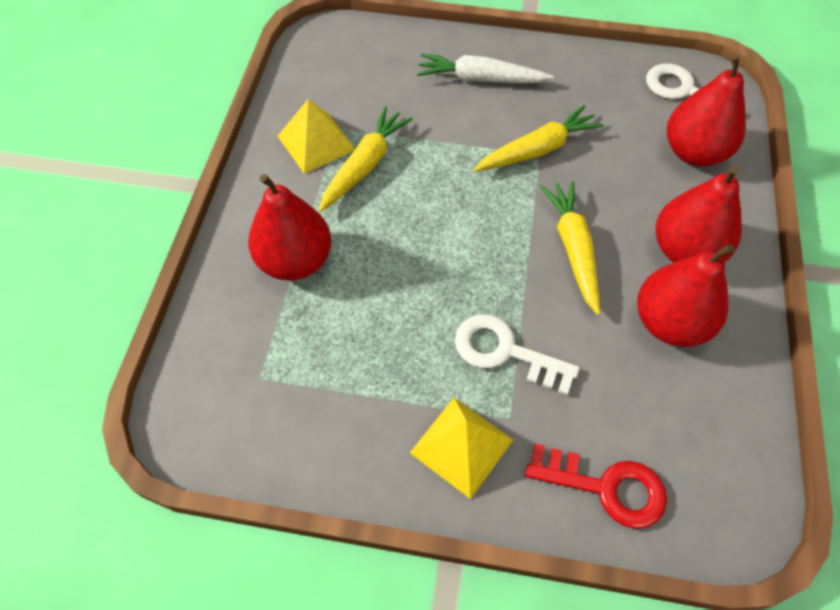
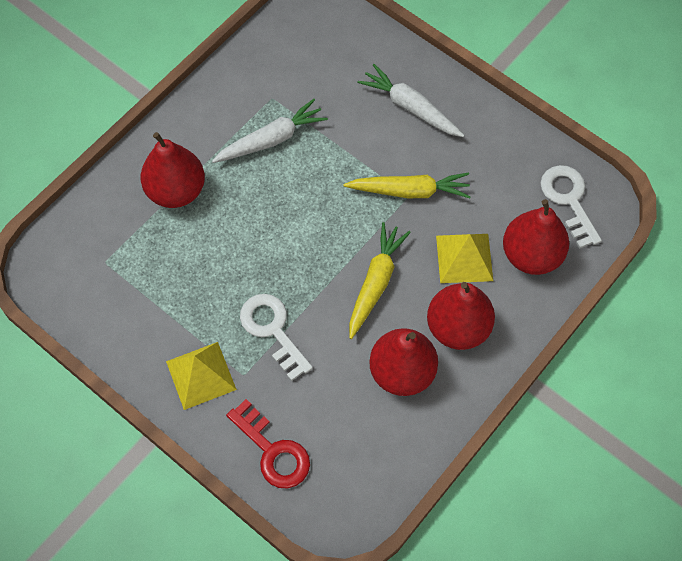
camera: 30 degrees right, 5 degrees up
yellow pyramid [278,99,355,174] -> yellow pyramid moved to [436,234,493,283]
yellow carrot [319,106,413,212] -> white carrot [212,99,328,163]

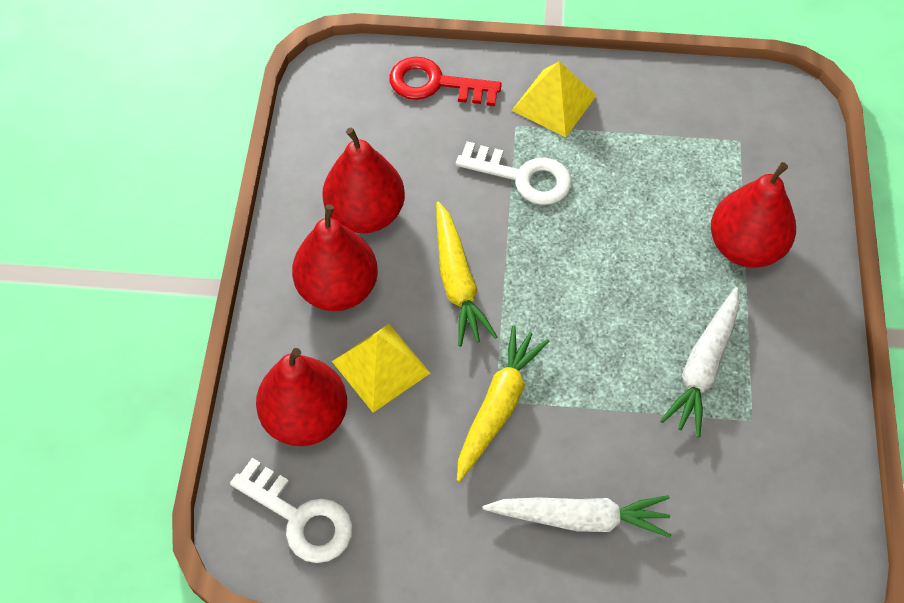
camera: 145 degrees right, 5 degrees down
yellow carrot [344,172,471,198] -> yellow carrot turned 150 degrees clockwise [457,325,549,482]

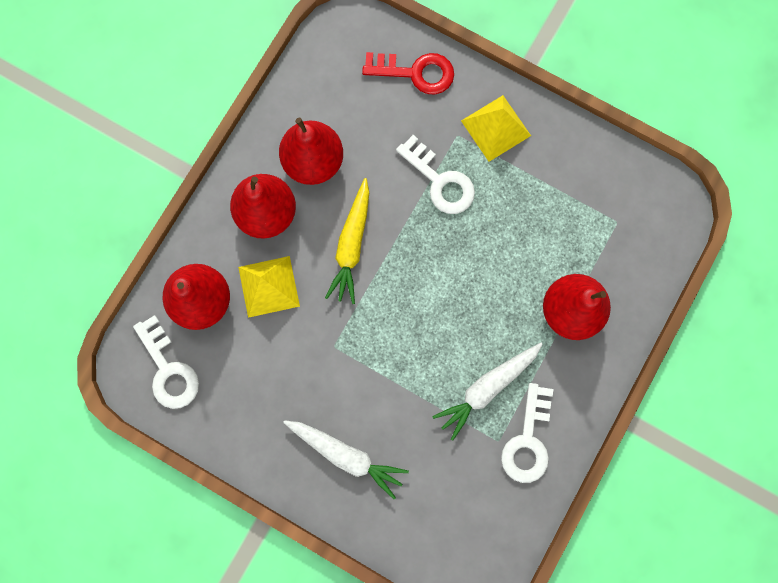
camera: 25 degrees right, 20 degrees up
red key [390,57,502,106] -> red key turned 150 degrees clockwise [362,52,454,94]
yellow carrot [457,325,549,482] -> none
none -> white key [501,383,553,483]

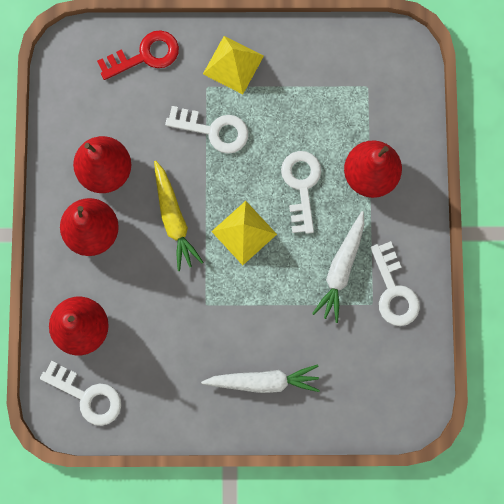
camera: 30 degrees left, 0 degrees up
yellow pyramid [238,256,300,318] -> yellow pyramid moved to [211,201,277,265]
none -> white key [281,151,321,234]

